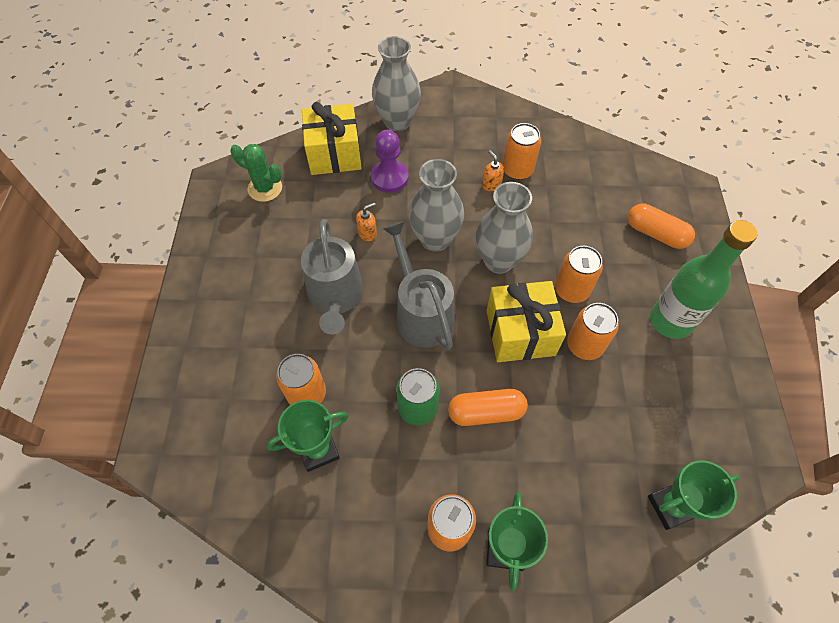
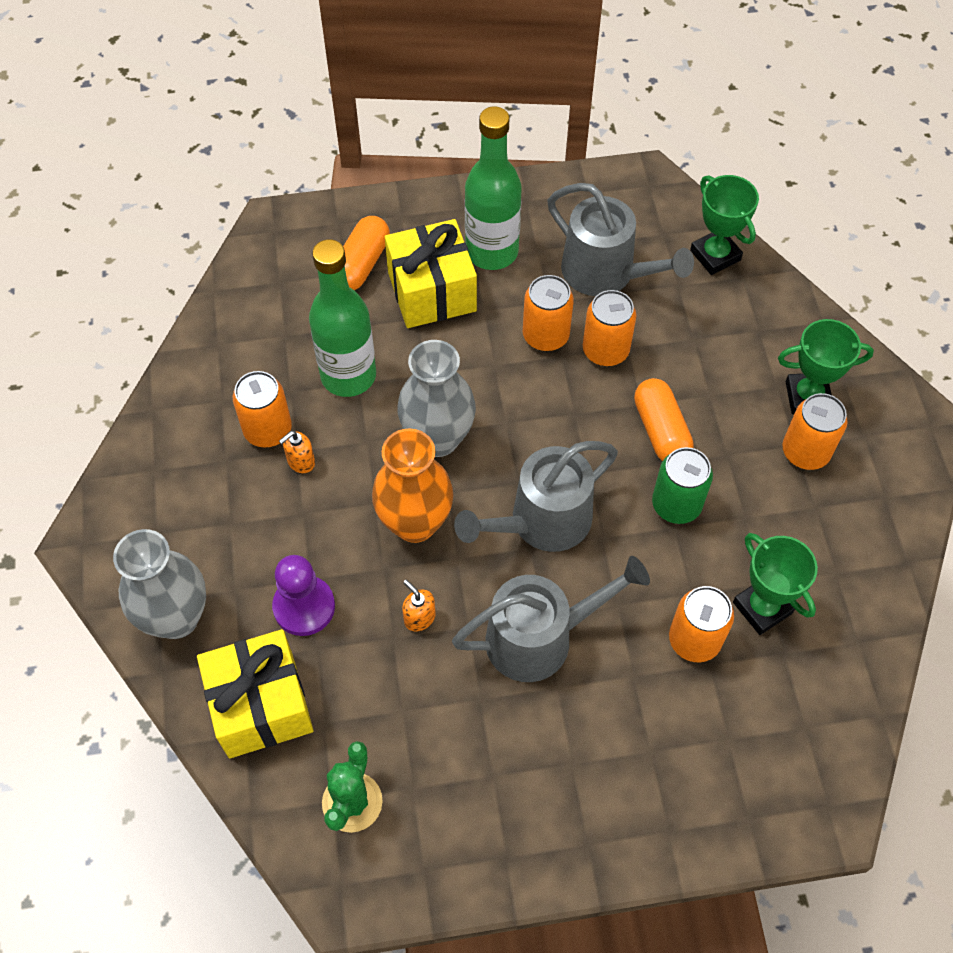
camera: 100 degrees left, 0 degrees up
grey vase [409,159,464,252] -> orange vase [372,428,453,543]
yellow gift [487,281,566,362] -> yellow gift moved to [385,219,477,328]
orange can [555,246,603,303] -> orange can moved to [583,290,636,366]
none -> green bottle [309,239,376,397]
none -> grey watering can [547,183,694,296]

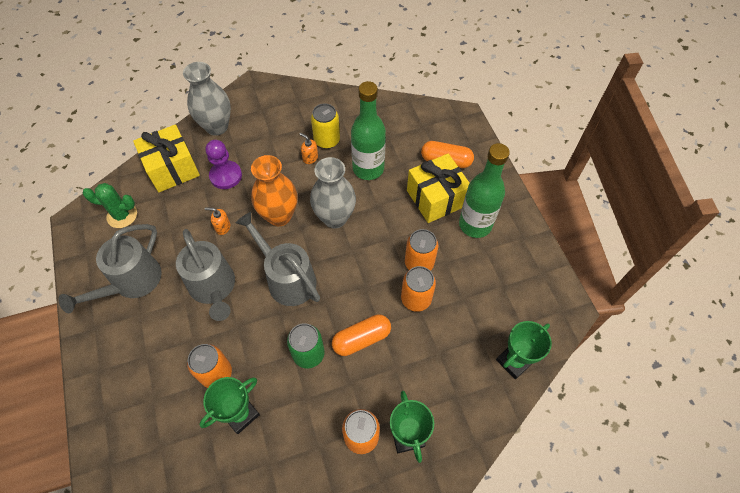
camera: 80 degrees right, 0 degrees up
orange can [233,371,292,448] -> yellow can [311,104,340,149]
orange soap dispenser [402,580,436,631] -> orange soap dispenser turned 120 degrees counterclockwise [205,207,230,235]
grey watering can [547,183,694,296] -> grey watering can moved to [58,224,162,313]

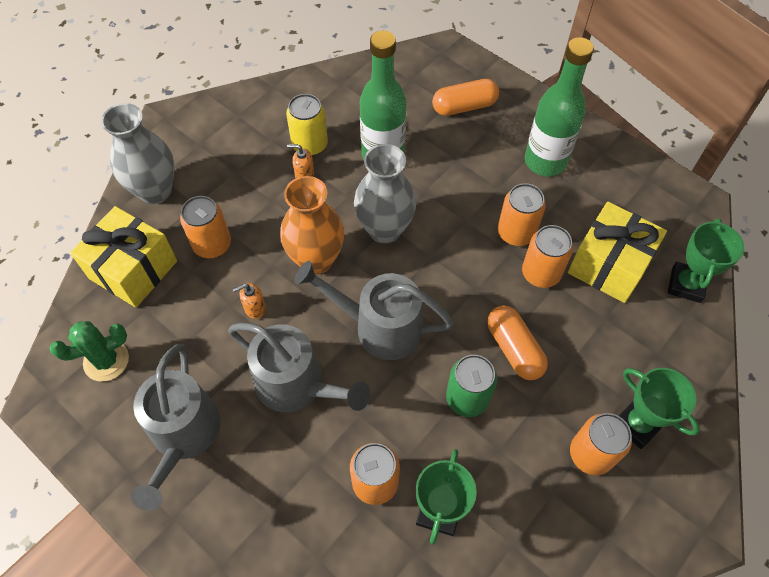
camera: 30 degrees left, 0 degrees up
purple pawn [206,140,242,189] -> orange can [180,196,231,258]
orange capsule [332,314,391,356] -> orange capsule turned 60 degrees counterclockwise [488,305,548,380]
yellow gift [407,154,469,223] -> yellow gift moved to [568,202,667,303]

